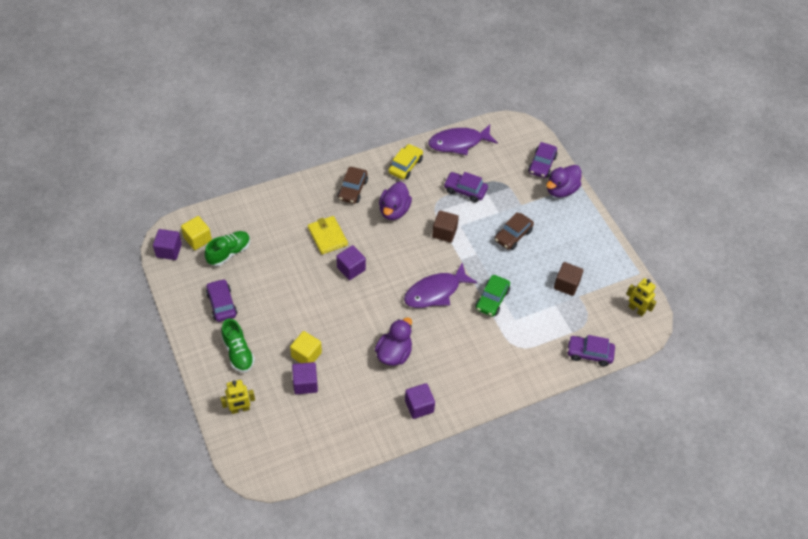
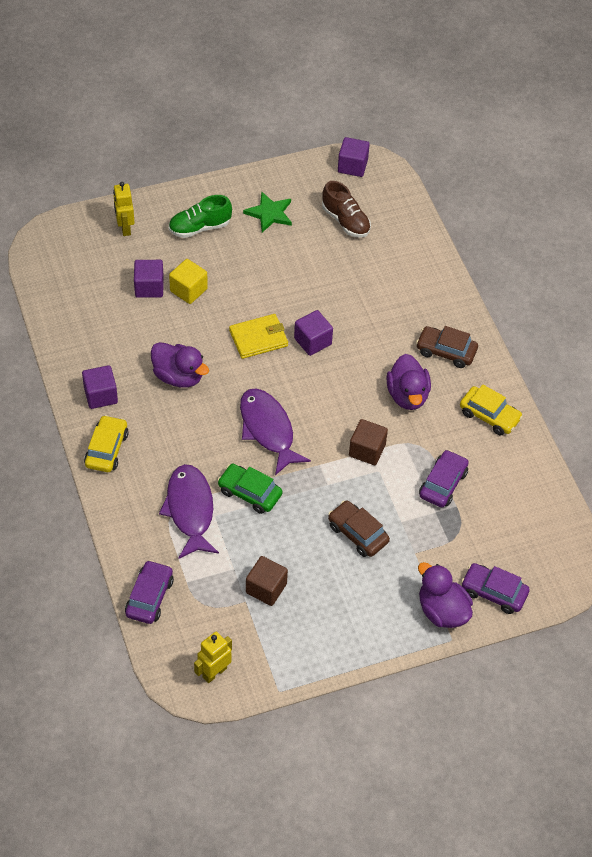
camera: 95 degrees right, 0 degrees up
yellow cube [181,216,212,250] -> none
green shoe [205,231,250,266] -> brown shoe [322,181,371,238]
purple car [206,279,237,322] -> green star [243,191,292,232]
yellow wallet [308,216,348,255] -> yellow wallet moved to [229,314,288,359]
purple duck [379,182,412,220] -> purple duck turned 120 degrees counterclockwise [386,354,431,410]
purple fish [428,125,498,155] -> purple fish moved to [159,464,219,559]
none -> yellow car [84,415,129,472]

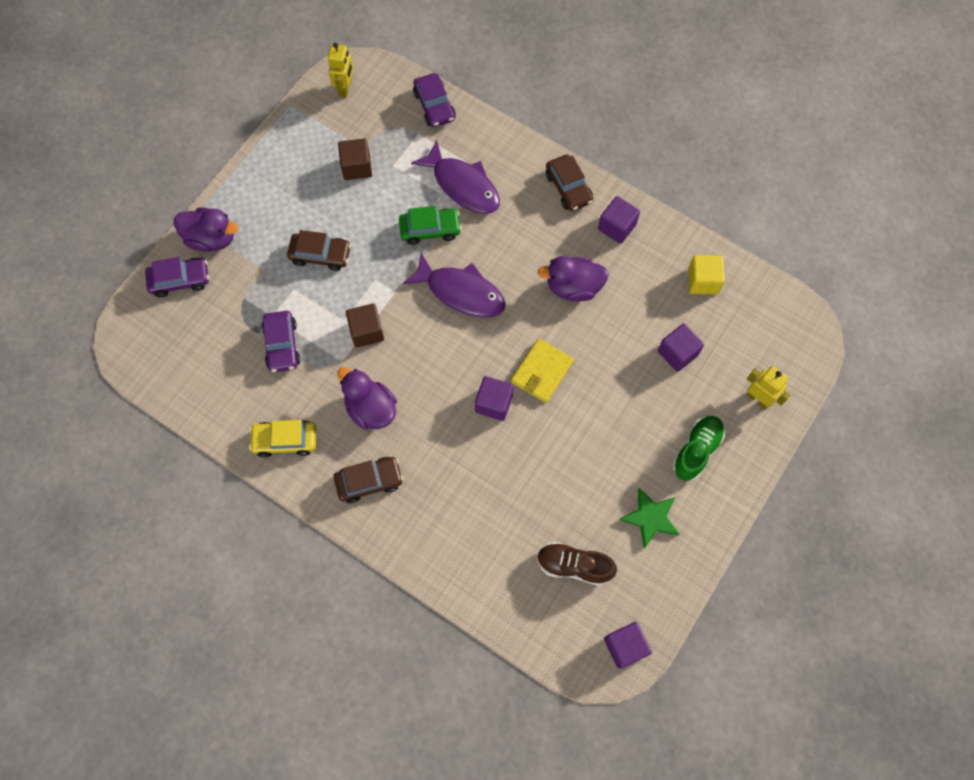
camera: 145 degrees right, 15 degrees up
yellow car [84,415,129,472] -> brown car [546,154,593,211]
yellow cube [169,259,208,304] -> yellow cube moved to [688,255,725,295]

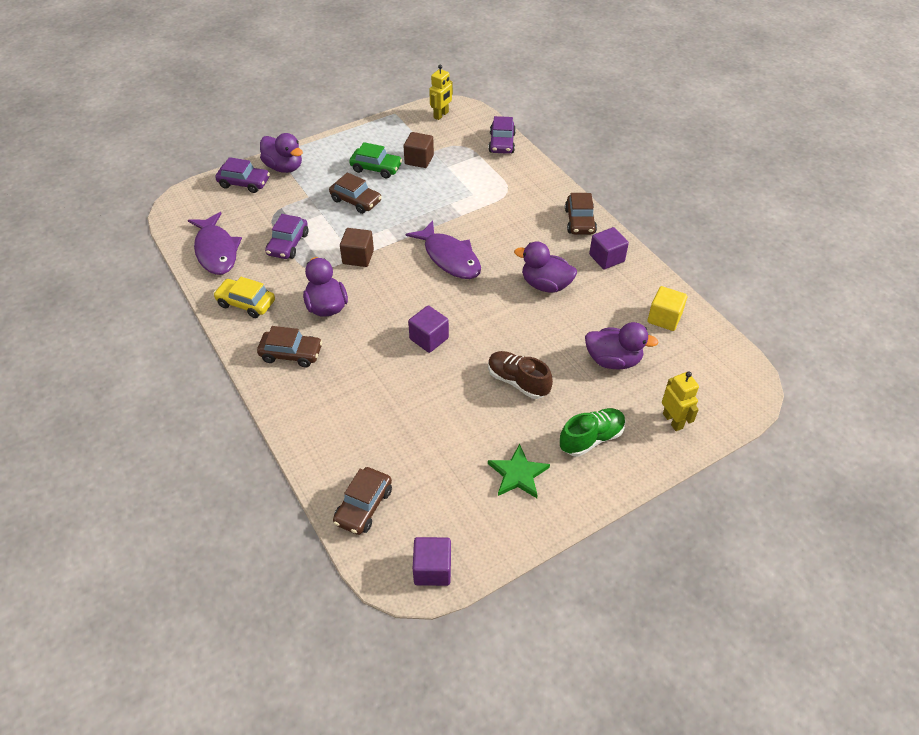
camera: 25 degrees right, 20 degrees down
green car [399,206,461,245] -> green car moved to [349,142,402,178]
purple fish [411,140,500,214] -> purple fish moved to [188,212,242,275]
yellow wallet [511,339,574,403] -> none
brown shoe [537,542,617,586] -> brown shoe moved to [488,351,553,399]
purple cube [658,323,704,372] -> purple duck [585,322,659,370]
none -> brown car [333,467,392,535]

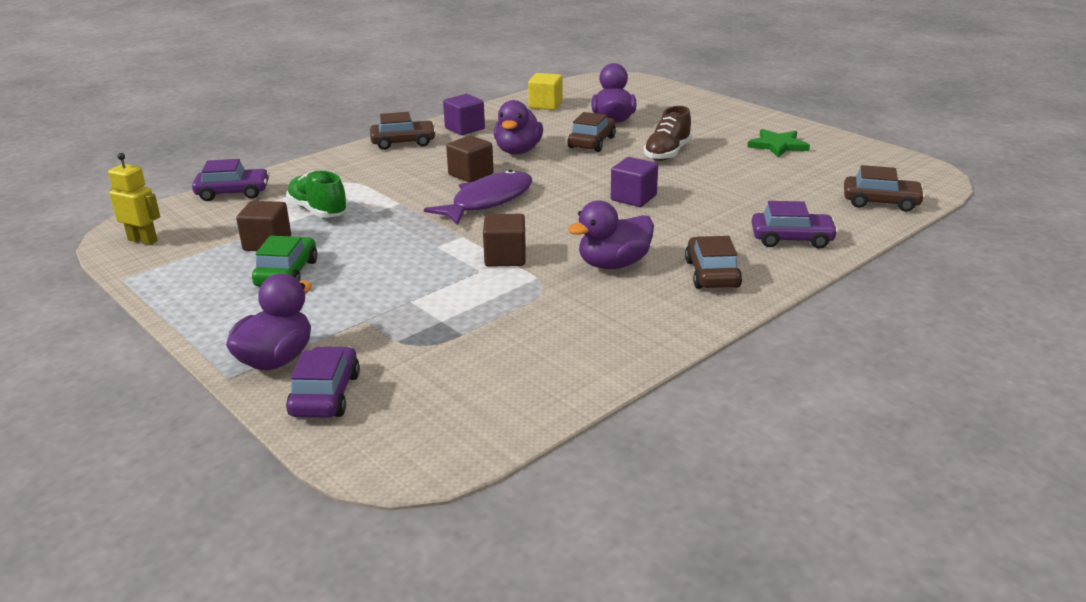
camera: 100 degrees left, 20 degrees down
purple fish [188,212,242,275] -> none
yellow car [213,277,275,318] -> none
purple car [265,214,308,259] -> purple car moved to [751,201,838,249]
brown car [329,172,382,214] -> brown car moved to [567,112,616,152]
purple cube [413,537,451,586] -> none
green shoe [560,408,626,457] -> green shoe moved to [286,171,348,218]
yellow robot [662,371,699,431] -> none
none -> brown cube [446,135,494,182]

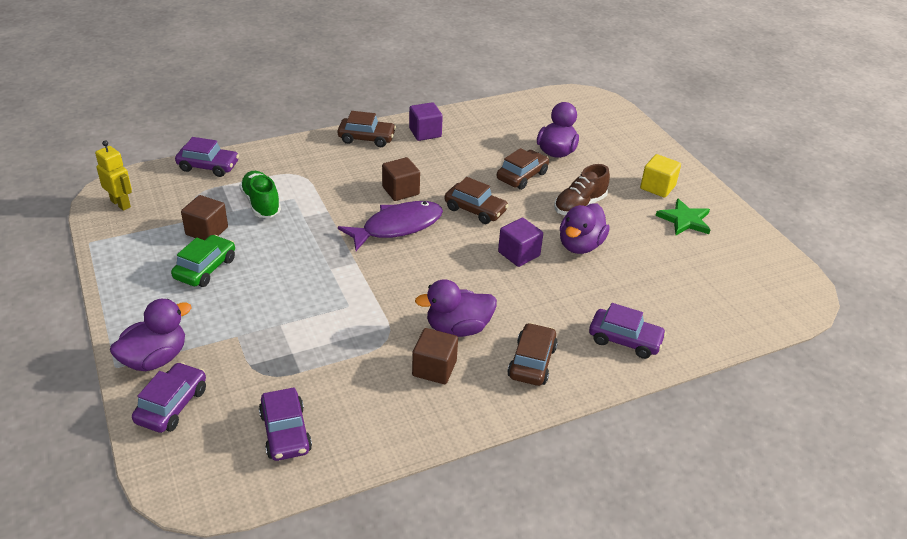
camera: 15 degrees right, 10 degrees up
brown cube [483,214,526,267] -> brown cube moved to [412,328,458,384]
purple duck [494,100,543,155] -> purple duck moved to [560,204,610,254]
yellow cube [528,73,563,110] -> yellow cube moved to [640,154,681,198]
brown car [844,165,925,212] -> brown car moved to [445,177,509,224]
none -> purple car [259,387,312,461]

